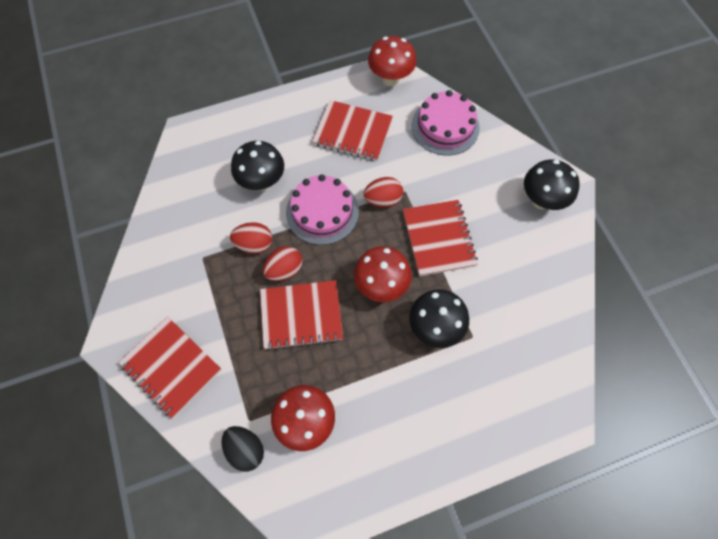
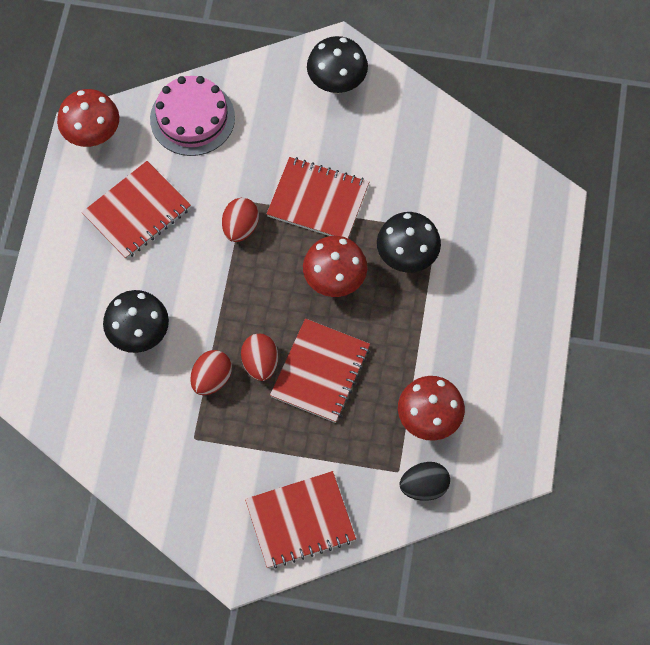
camera: 60 degrees left, 0 degrees up
pink cake [286,174,359,245] -> none

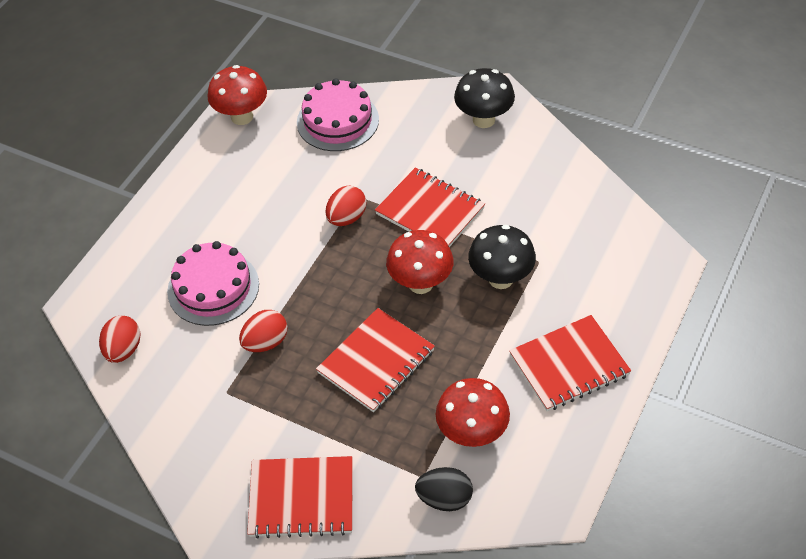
camera: 20 degrees right, 15 degrees down
red notebook [82,161,191,260] -> red notebook moved to [509,315,631,411]
black mushroom [103,290,169,353] -> pink cake [167,241,259,326]
red egg [241,334,278,381] -> red egg moved to [99,316,141,363]

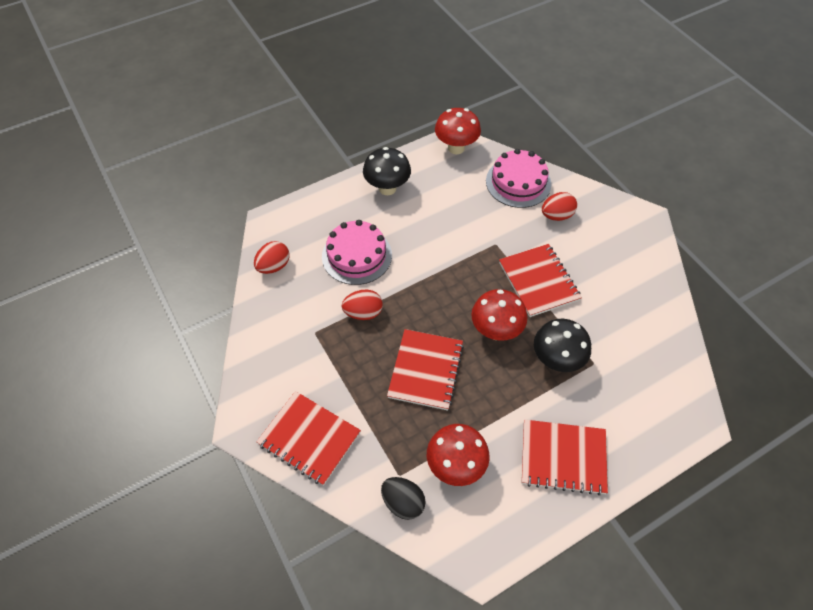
camera: 30 degrees right, 5 degrees up
red notebook [316,308,435,412] -> red notebook turned 60 degrees counterclockwise [387,329,464,411]
red egg [326,186,366,226] -> red egg moved to [542,192,577,221]
black mushroom [454,68,515,128] -> black mushroom moved to [363,147,411,195]

